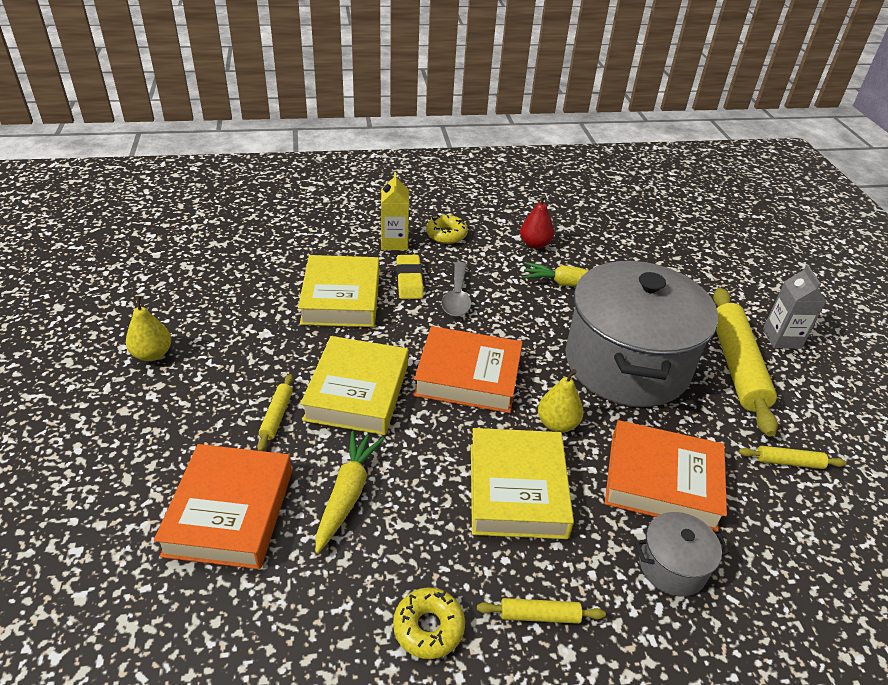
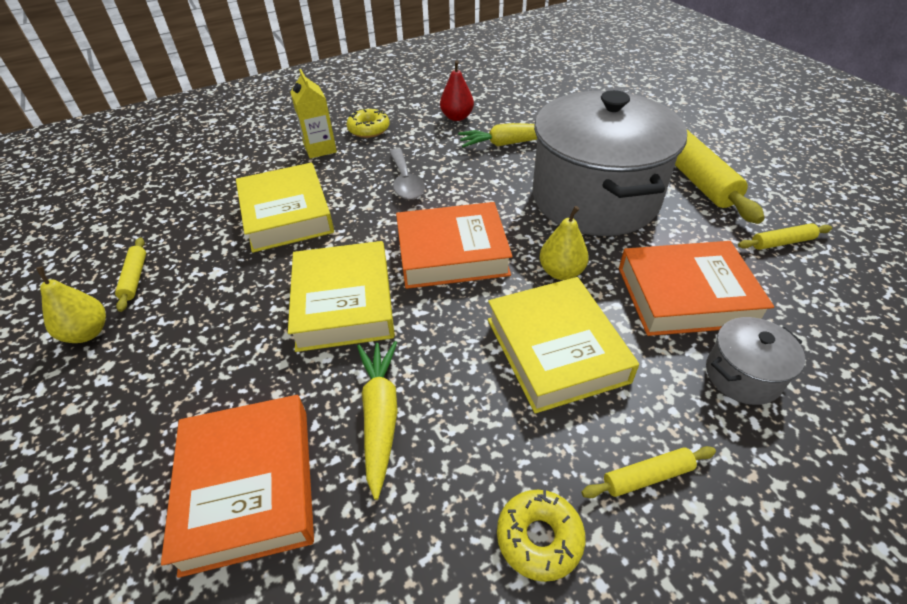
camera: 15 degrees left, 5 degrees up
yellow rolling pin [257,374,293,451] -> yellow rolling pin moved to [115,238,146,312]
yellow eraser [396,255,424,299] -> none
grey carton [763,265,827,349] -> none

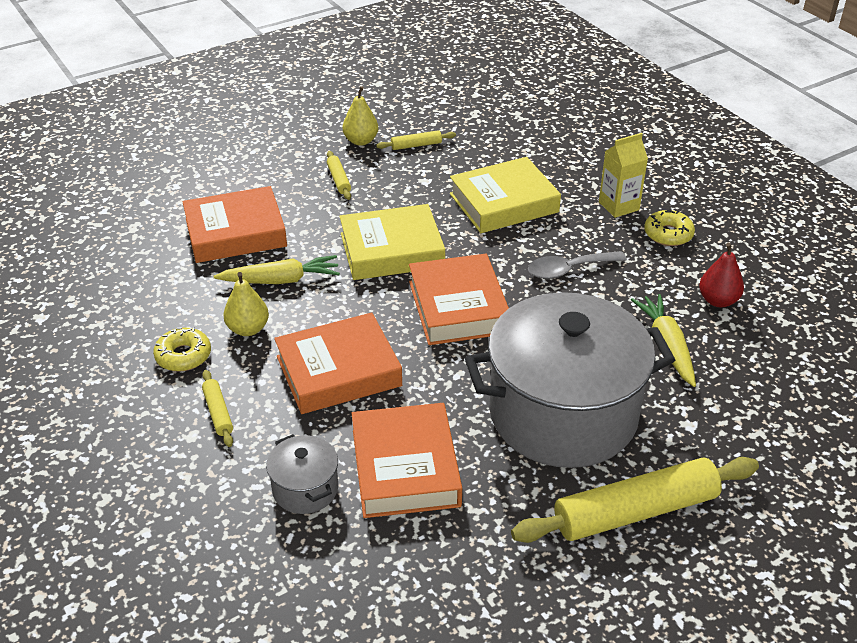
camera: 85 degrees right, 5 degrees down
yellow book [488,277,639,414] -> orange book [274,312,402,414]
yellow pear [539,206,589,280] -> yellow pear moved to [223,272,269,336]
yellow rolling pin [738,223,832,250] -> yellow rolling pin moved to [327,151,351,200]

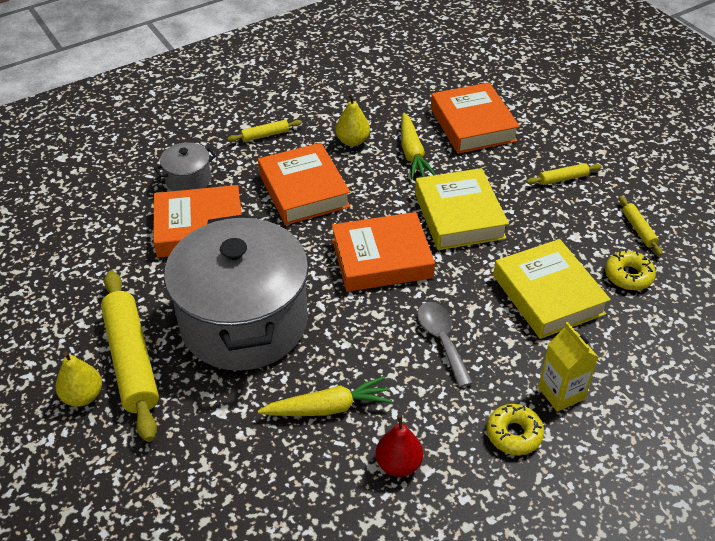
camera: 90 degrees right, 5 degrees up
yellow donut [153,327,211,371] -> yellow donut moved to [605,249,656,290]
yellow pear [343,86,378,146] -> yellow pear moved to [56,351,102,407]

